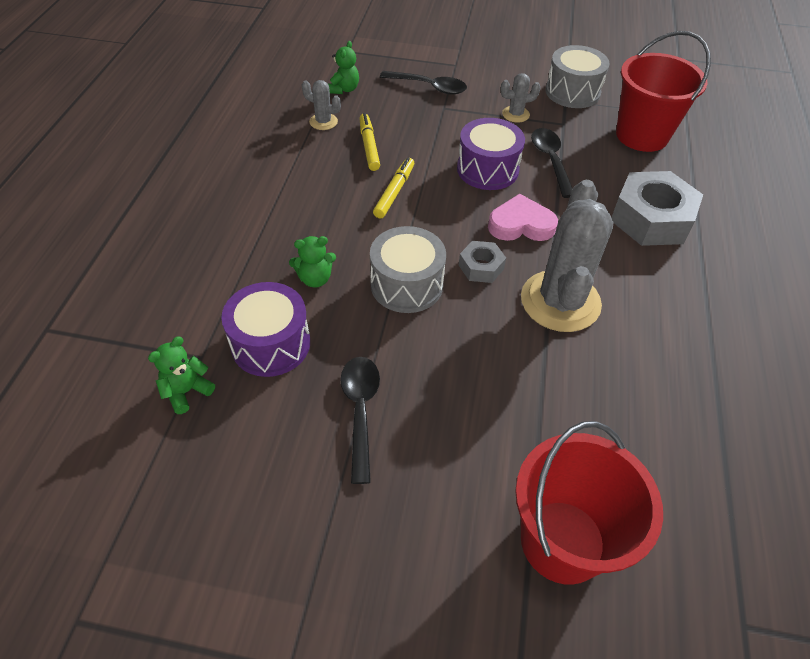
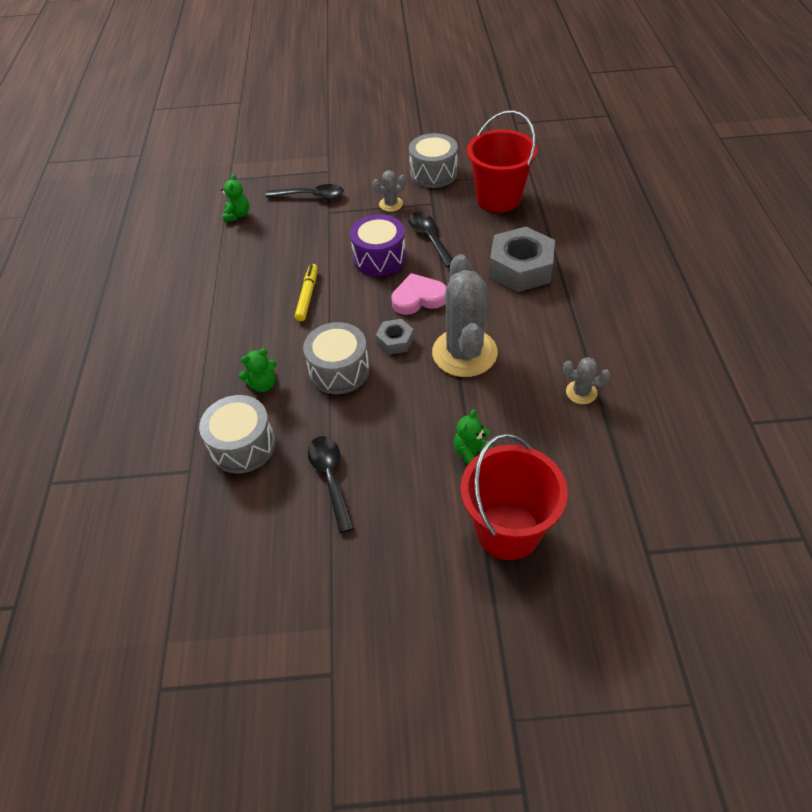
camera: 10 degrees left, 0 degrees up
green teddy bear [148,336,215,414] -> green teddy bear moved to [454,409,494,464]
purple drum [221,282,310,377] -> grey drum [199,395,276,473]
grey cactus [302,80,341,130] -> grey cactus moved to [563,357,610,404]
yellow marker [360,113,380,171] -> none

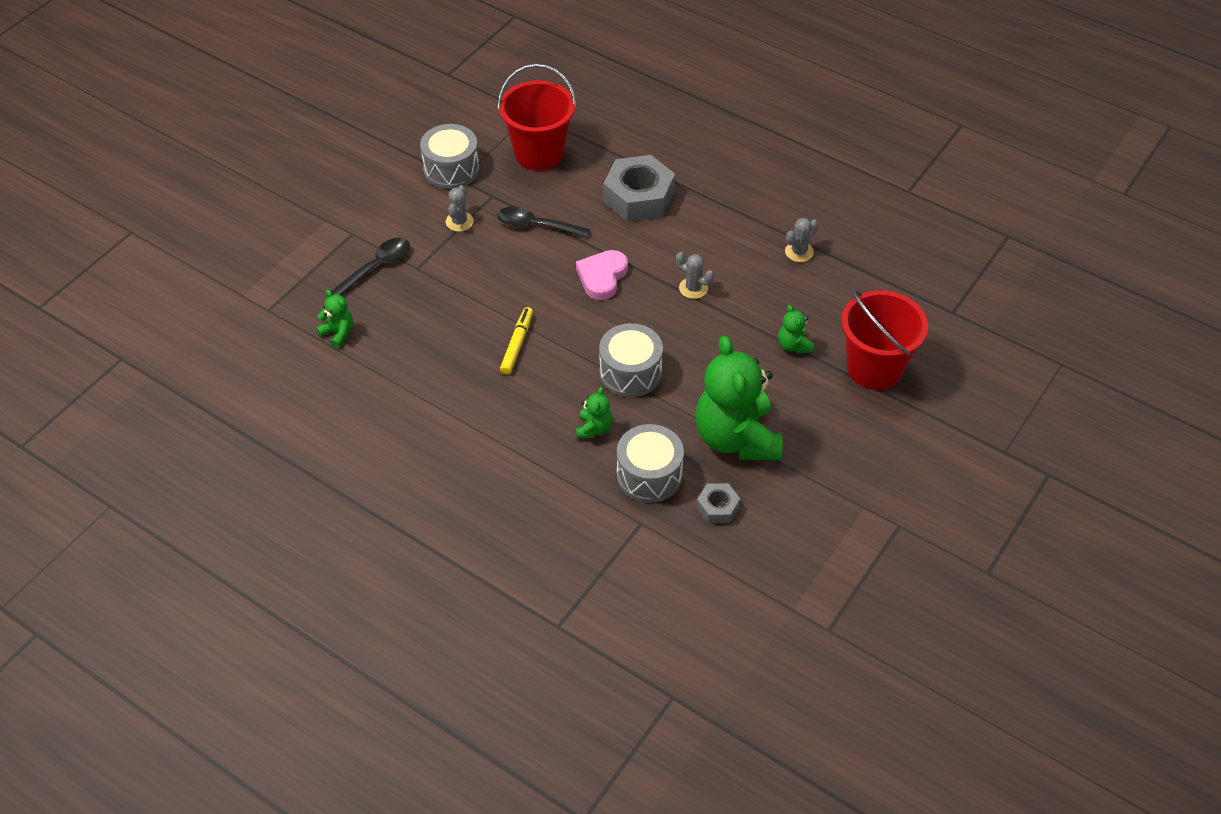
camera: 55 degrees left, 0 degrees up
yellow marker [295,264,318,321] -> yellow marker turned 60 degrees clockwise [500,307,533,374]
black spoon [308,436,354,533] -> green teddy bear [695,335,783,460]
purple drum [350,214,406,276] -> none
grey nut [376,319,414,355] -> grey nut moved to [696,483,740,523]
grey cactus [432,254,498,377] -> grey cactus [676,252,714,299], size x0.45

